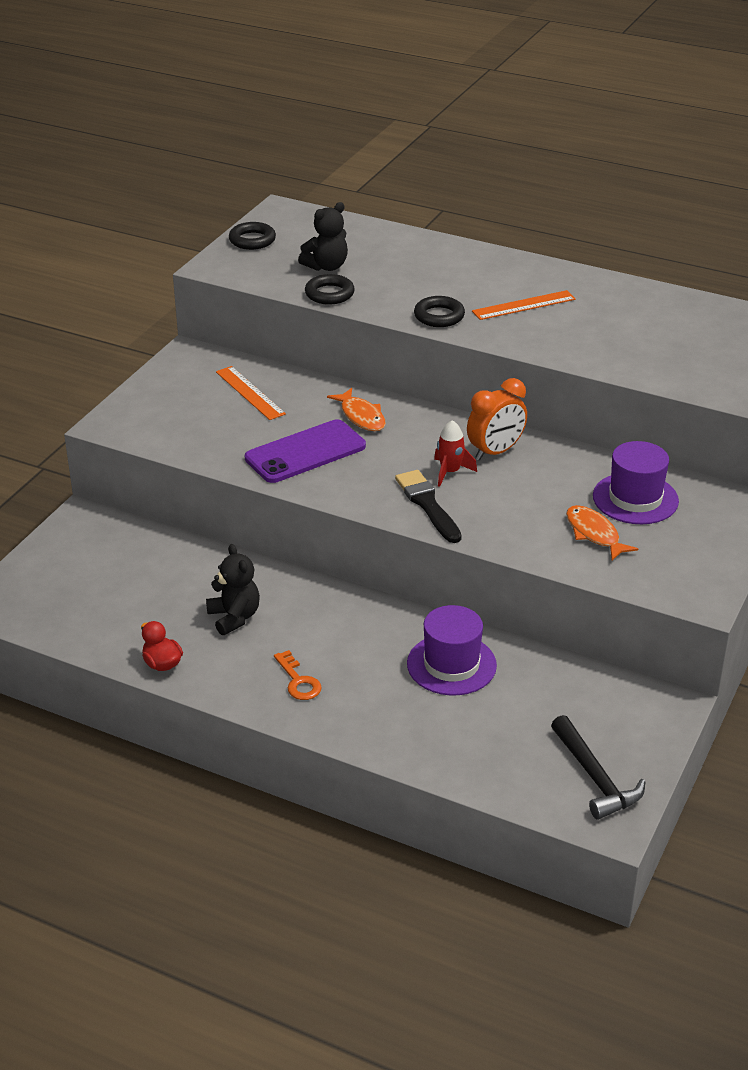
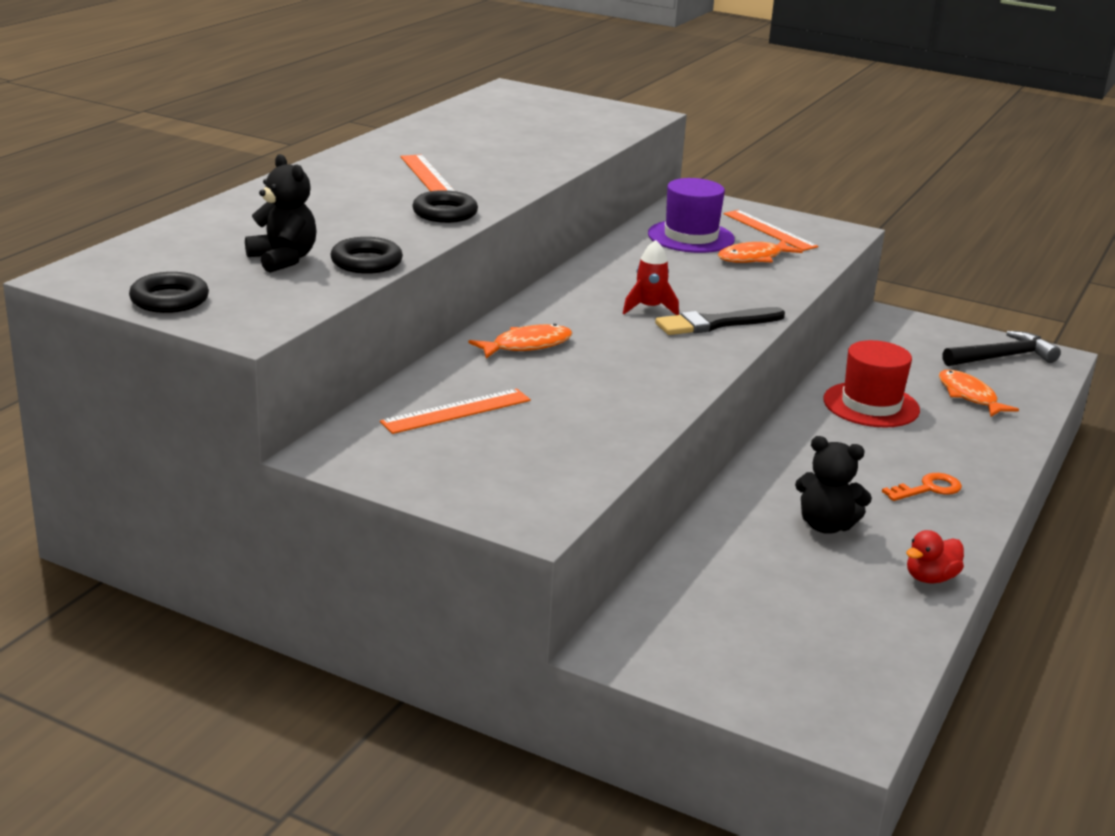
camera: 90 degrees left, 10 degrees down
black teddy bear [206,544,260,635] -> black teddy bear turned 135 degrees counterclockwise [795,436,872,534]
purple phone [245,419,366,483] -> none
purple hat [407,605,497,695] -> red hat [823,340,920,428]
orange clock [467,378,527,461] -> none
none -> orange ruler [724,210,818,251]
none -> orange fish [939,370,1019,417]

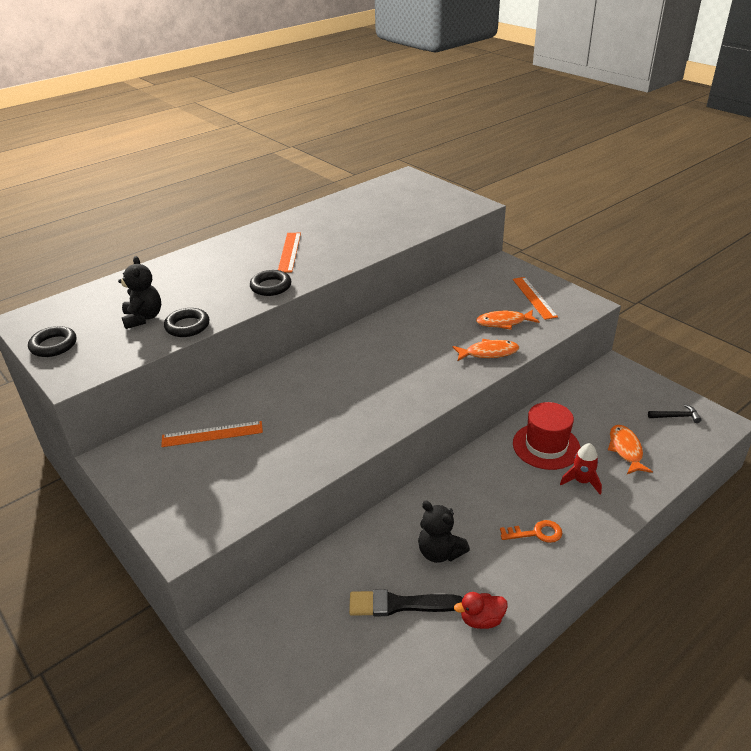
camera: 25 degrees right, 10 degrees up
orange fish [468,324,573,358] -> orange fish moved to [452,339,519,361]
red rocket [623,240,679,315] -> red rocket moved to [560,443,602,495]
purple hat [648,178,735,253] -> none
black brush [655,307,785,335] -> black brush moved to [349,589,462,616]
black hammer [943,331,1061,366] -> black hammer [648,404,702,423], size x0.57

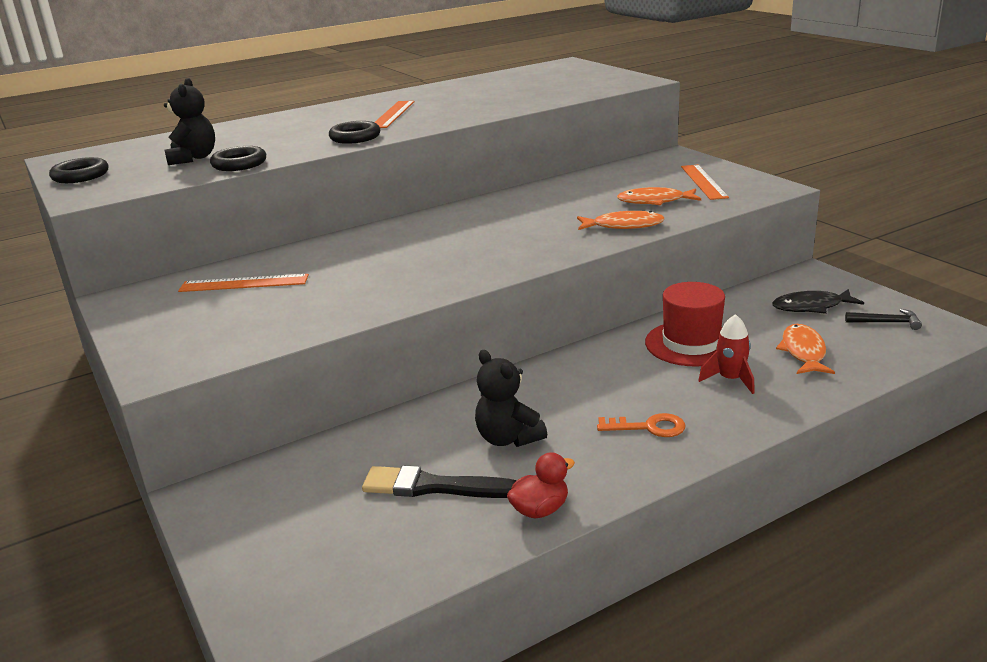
camera: 10 degrees right, 10 degrees down
red duck [454,592,508,629] -> red duck turned 150 degrees clockwise [507,452,575,519]
none -> black fish [772,289,864,314]

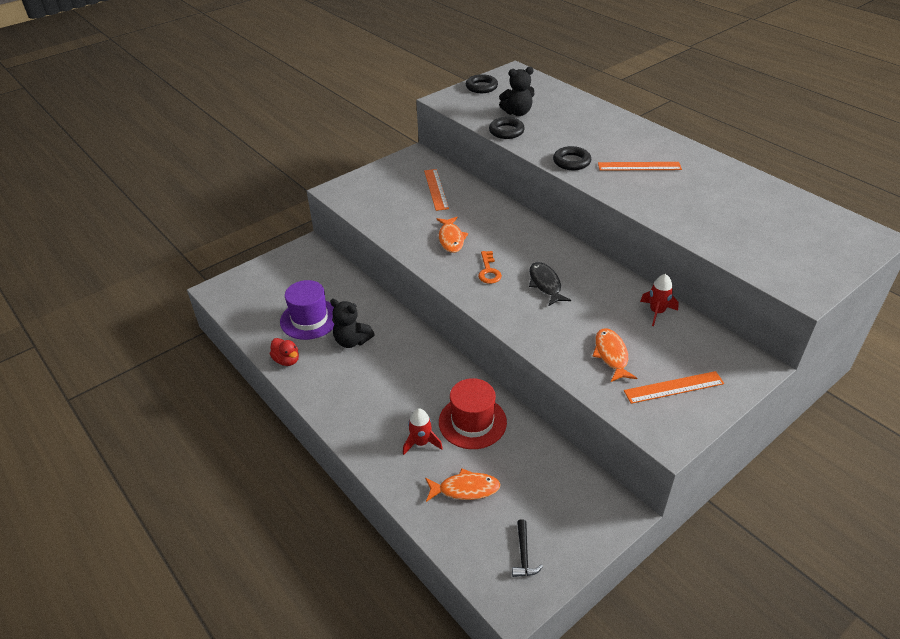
camera: 80 degrees right, 15 degrees up
black brush [362,465,517,498] -> purple hat [280,280,334,340]
black teddy bear [475,350,547,447] -> black teddy bear turned 105 degrees counterclockwise [330,299,375,348]
orange fish [577,211,665,230] -> orange fish moved to [436,217,468,253]
orange key [597,413,685,437] -> orange key moved to [478,251,502,284]
black fish [772,289,864,314] -> black fish moved to [529,262,571,306]
none -> red rocket [640,274,679,326]

